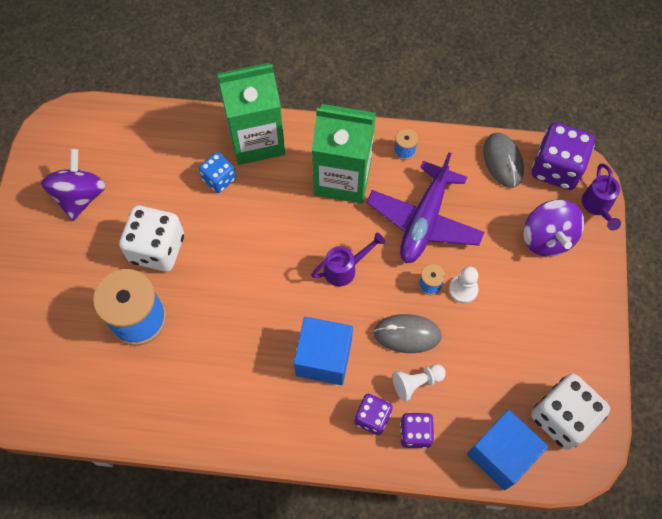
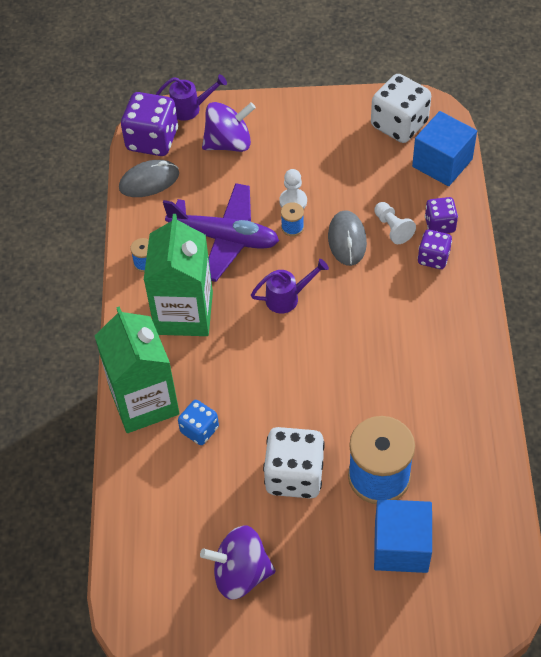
camera: 95 degrees left, 10 degrees down
blue cube [294,317,353,385] -> blue cube moved to [374,499,432,573]
purple watering can [311,233,385,286] -> purple watering can turned 105 degrees clockwise [251,259,329,313]

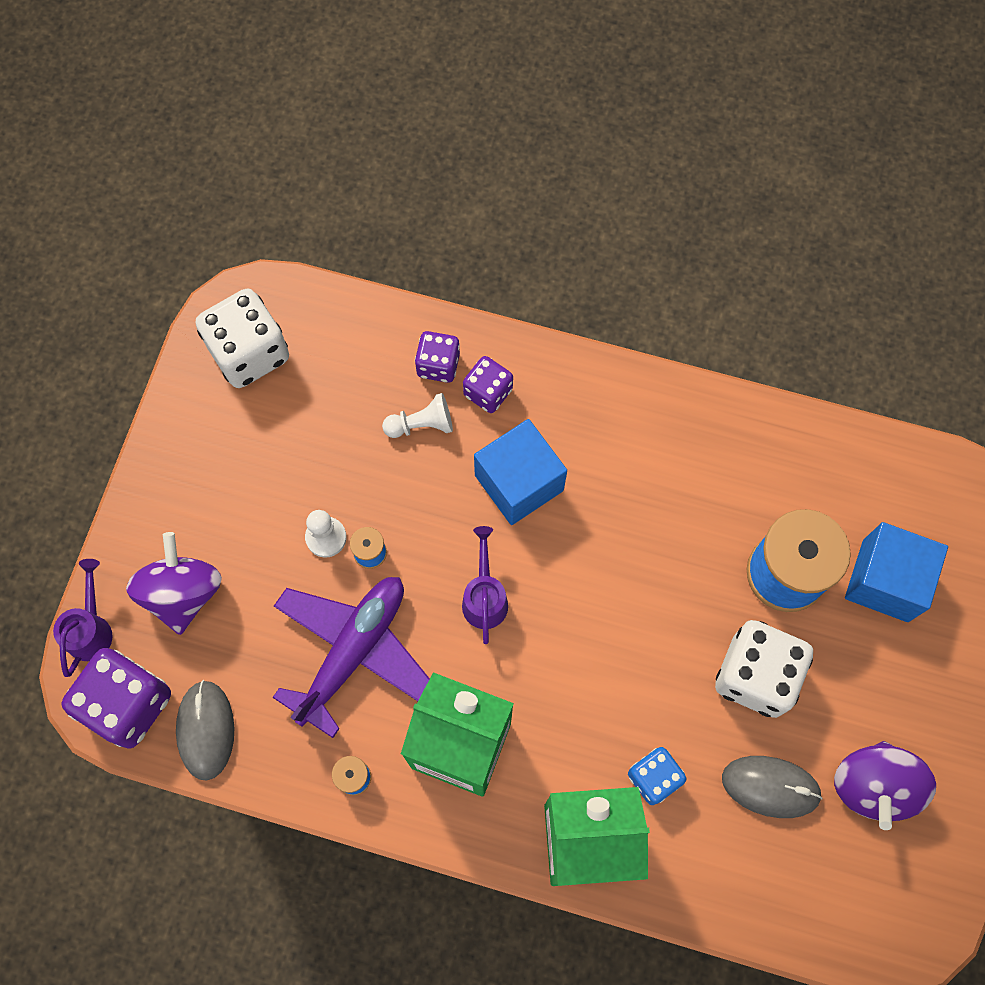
camera: 75 degrees left, 15 degrees up
grey mouse [328,210,367,266] -> grey mouse moved to [722,756,823,818]
blue cube [412,111,477,186] -> blue cube moved to [474,419,567,525]

